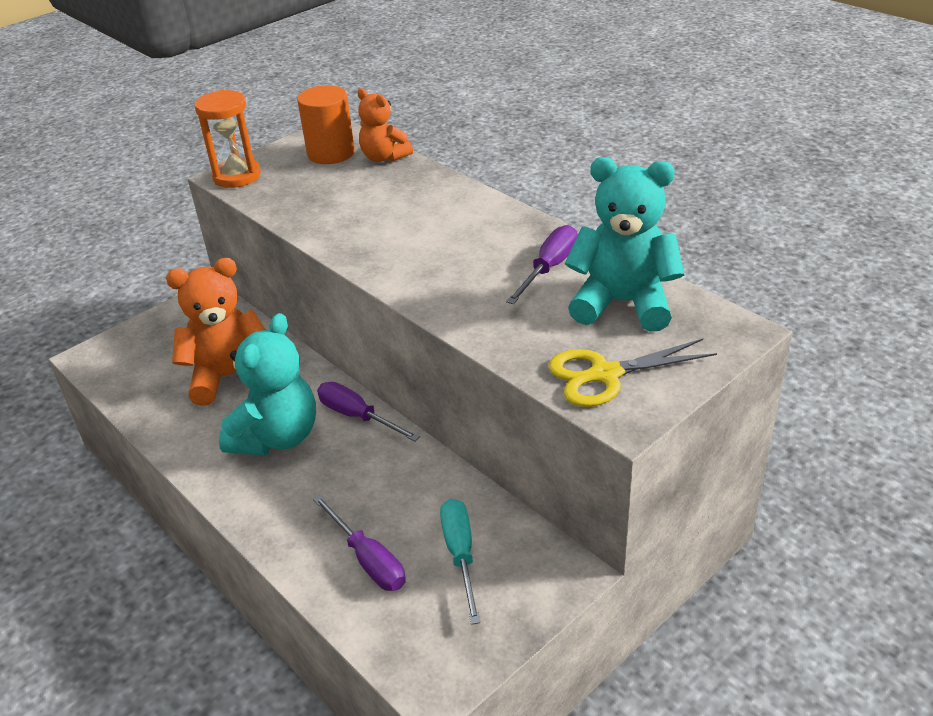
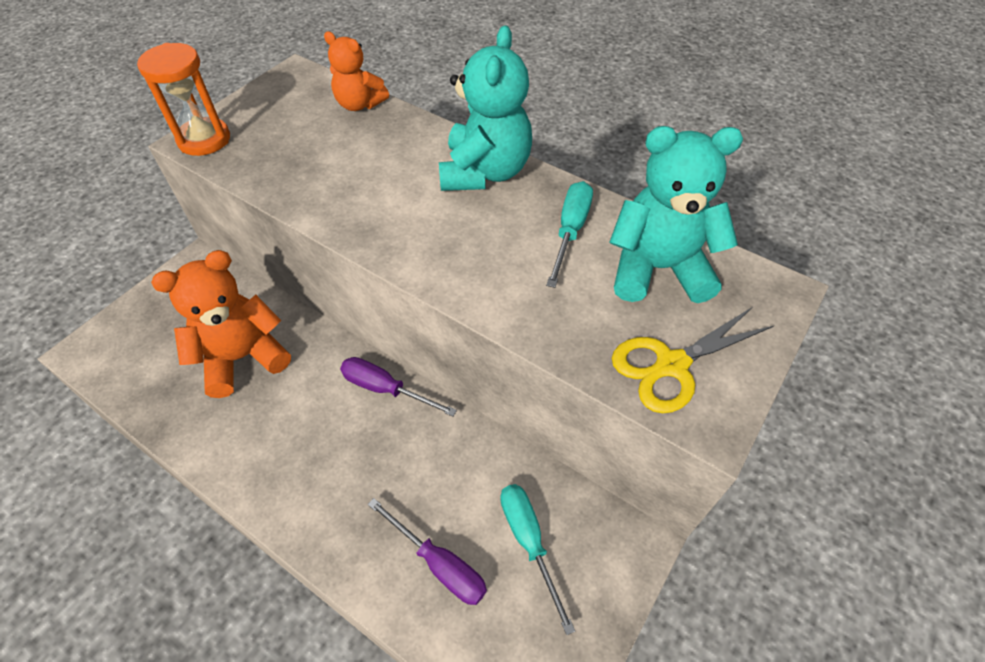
camera: 15 degrees left, 15 degrees up
turquoise teddy bear [219,313,316,456] -> turquoise teddy bear moved to [439,25,532,191]
orange cylinder [297,85,355,164] -> none
purple screwdriver [506,225,578,304] -> turquoise screwdriver [546,181,593,288]

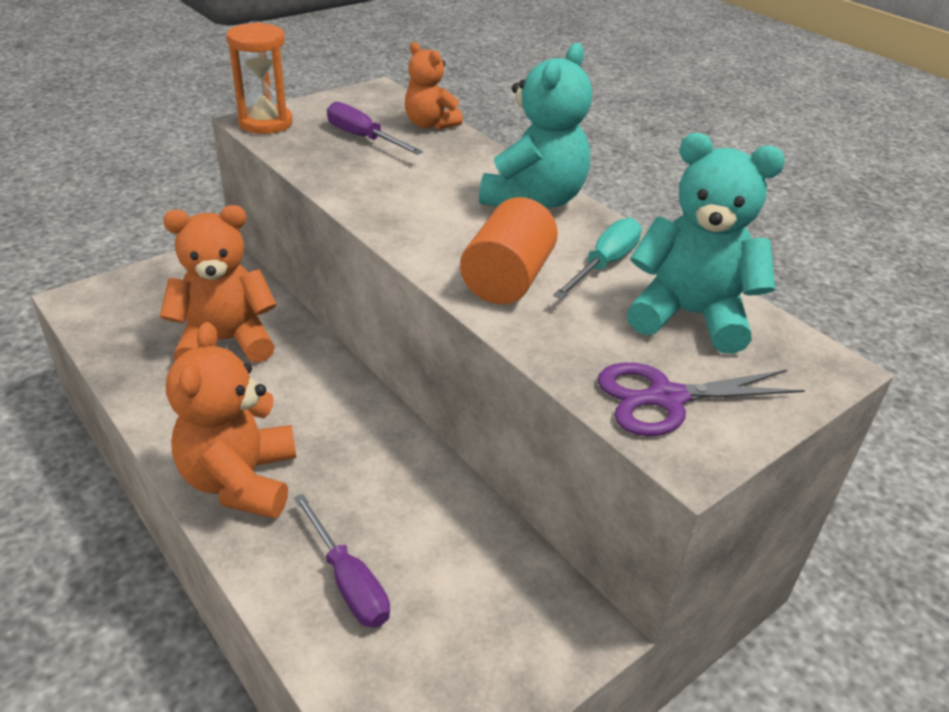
camera: 15 degrees right, 15 degrees down
purple screwdriver [340,357,457,417] -> purple screwdriver moved to [327,102,423,155]
turquoise screwdriver [500,484,575,635] -> none
yellow scissors [612,307,774,413] -> purple scissors [598,363,805,436]
none -> orange teddy bear [166,322,296,519]
none -> orange cylinder [460,197,558,304]

